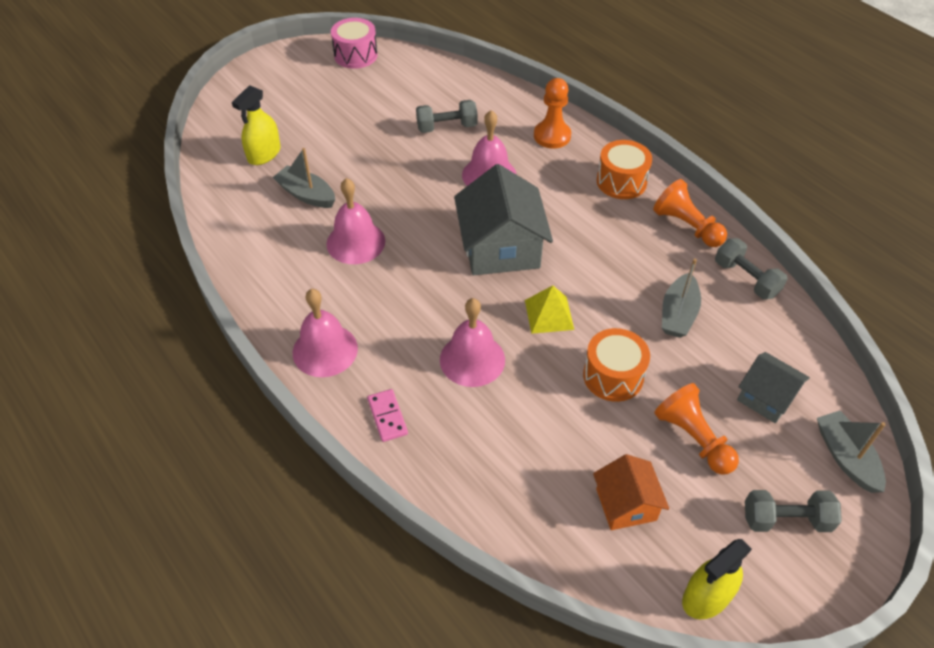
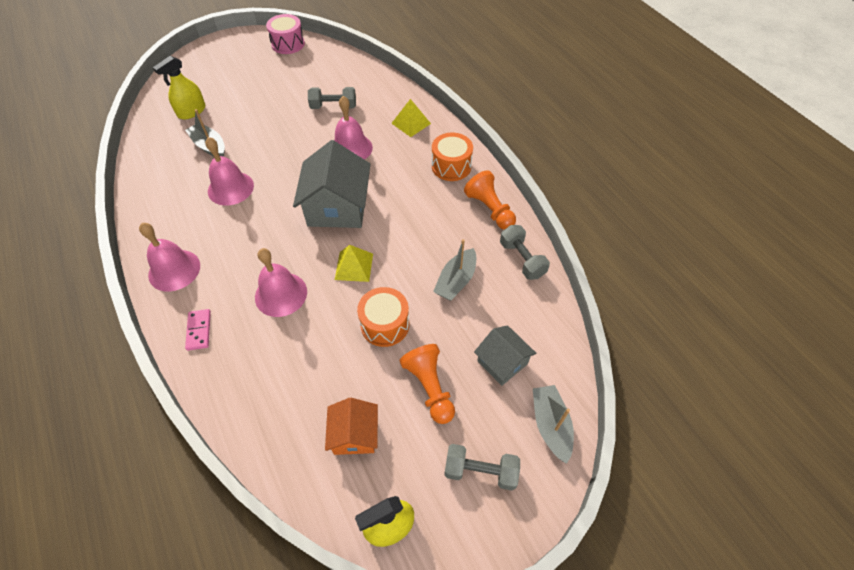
camera: 10 degrees right, 5 degrees up
orange pawn [534,78,571,148] -> yellow pyramid [391,99,431,137]

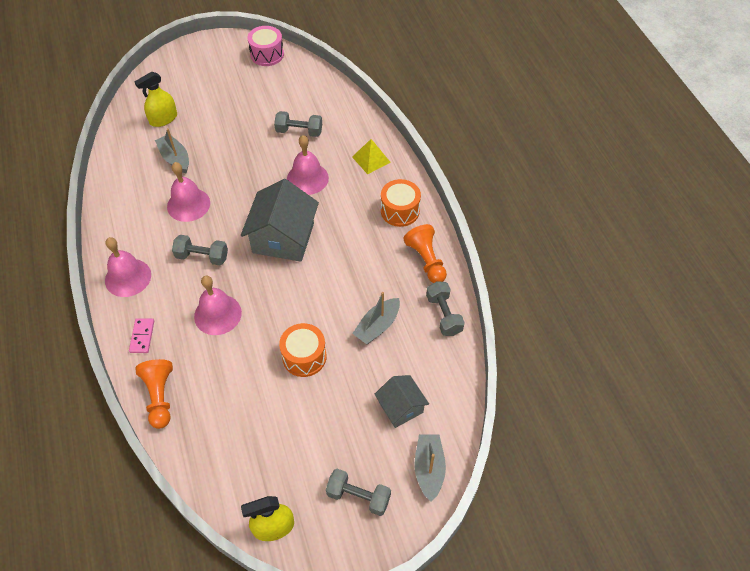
camera: 10 degrees right, 0 degrees up
orange house [325,398,378,455] -> none
yellow pyramid [335,245,373,282] -> none
orange pawn [400,344,455,424] -> orange pawn moved to [135,359,173,429]
none -> grey dumbbell [172,235,228,265]

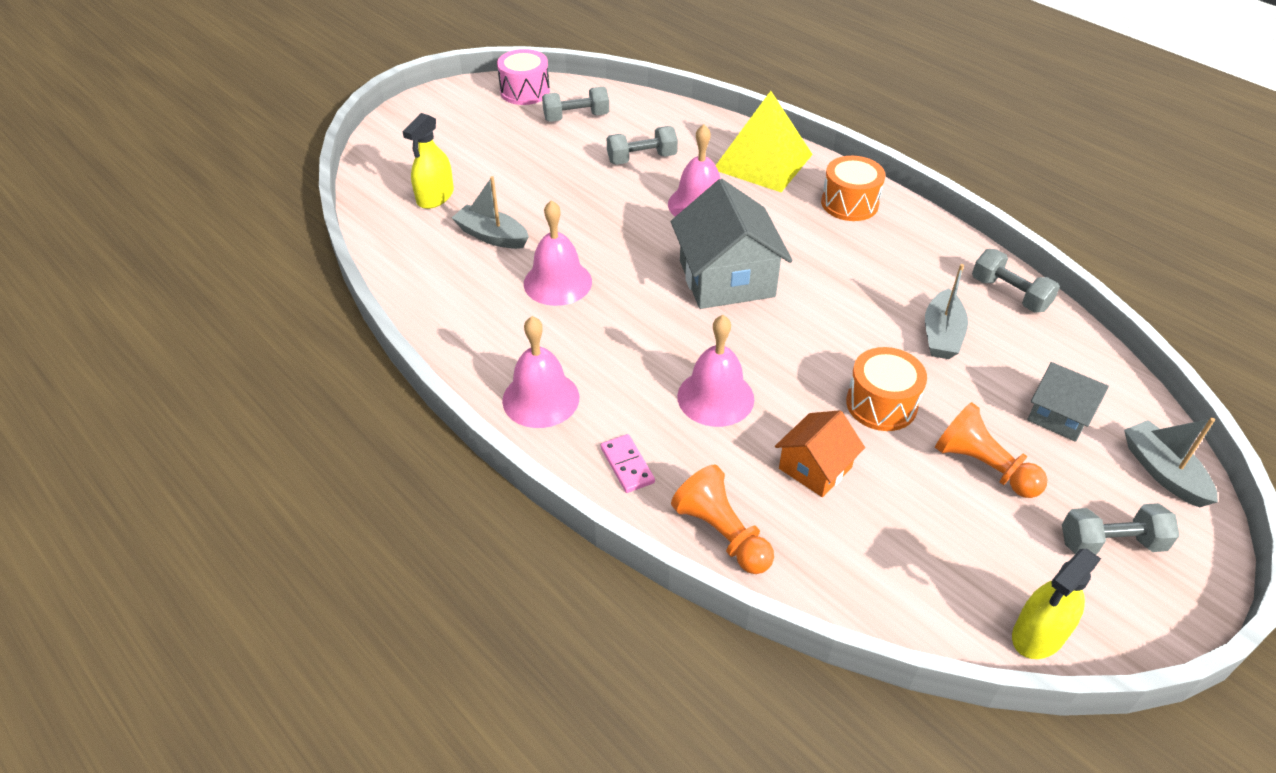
camera: 25 degrees left, 10 degrees down
grey dumbbell [172,235,228,265] -> grey dumbbell moved to [542,87,609,122]
yellow pyramid [352,139,391,174] -> yellow pyramid [715,91,813,192], size x1.84
orange pawn [404,224,447,283] -> orange pawn moved to [935,402,1047,498]
none -> orange house [775,410,865,497]

